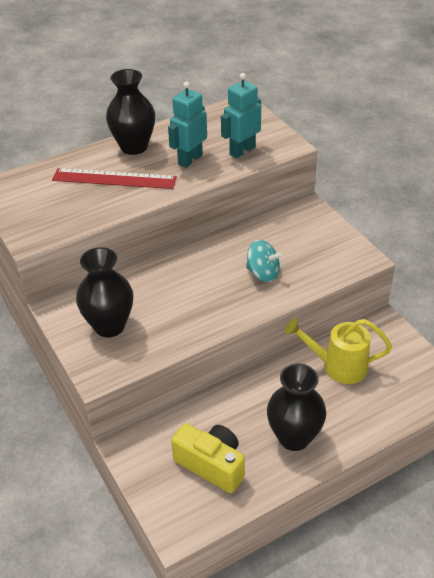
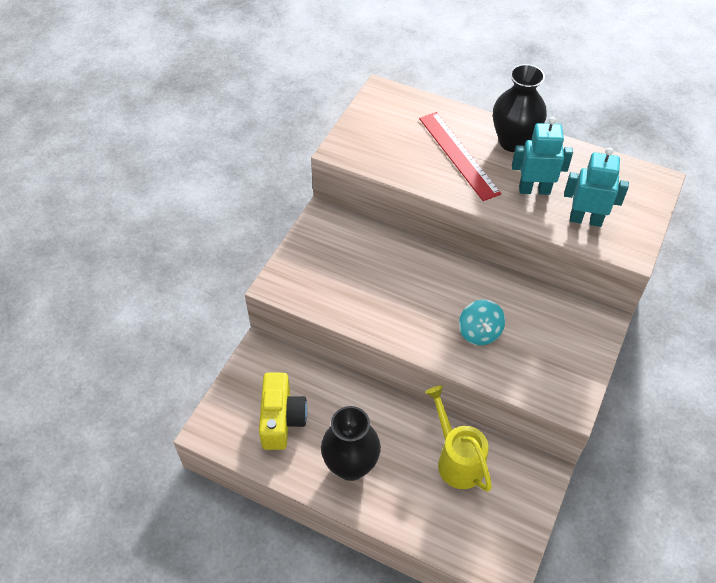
camera: 55 degrees right, 10 degrees up
black vase [76,247,133,337] -> none

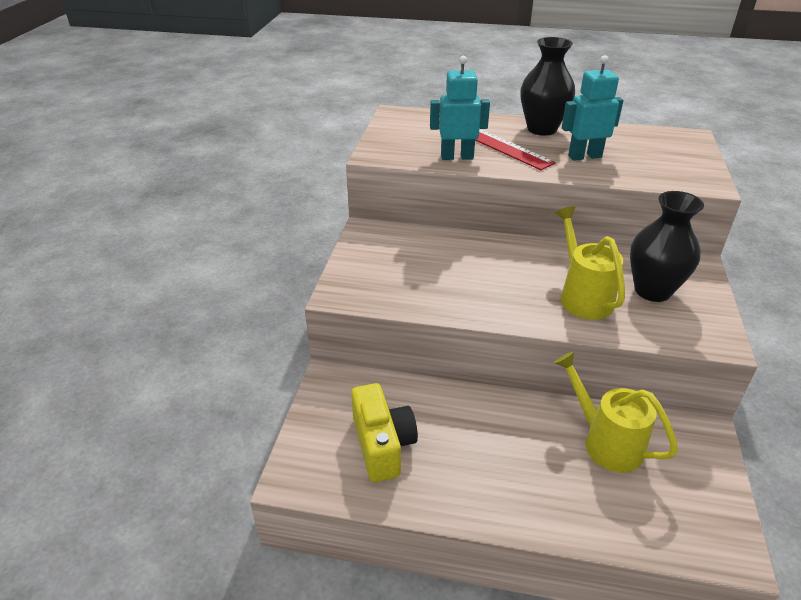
camera: 15 degrees left, 15 degrees down
black vase [321,406,381,481] -> black vase moved to [630,191,704,302]
turquoise spinning top [459,300,505,345] -> yellow watering can [555,206,625,320]
turquoise robot [564,147,629,227] -> turquoise robot moved to [430,56,490,160]

